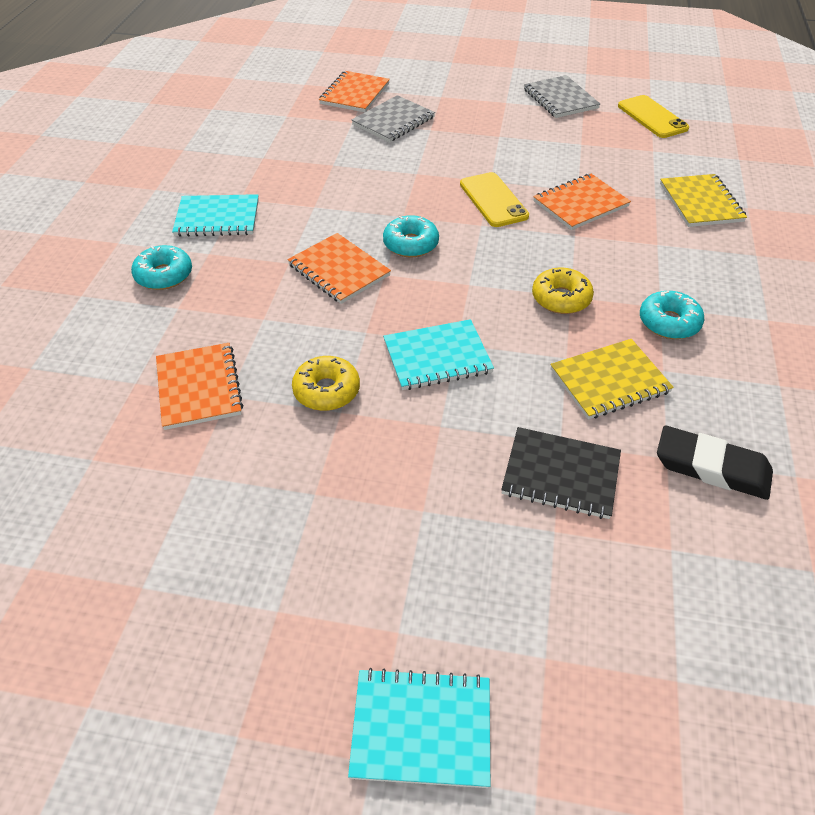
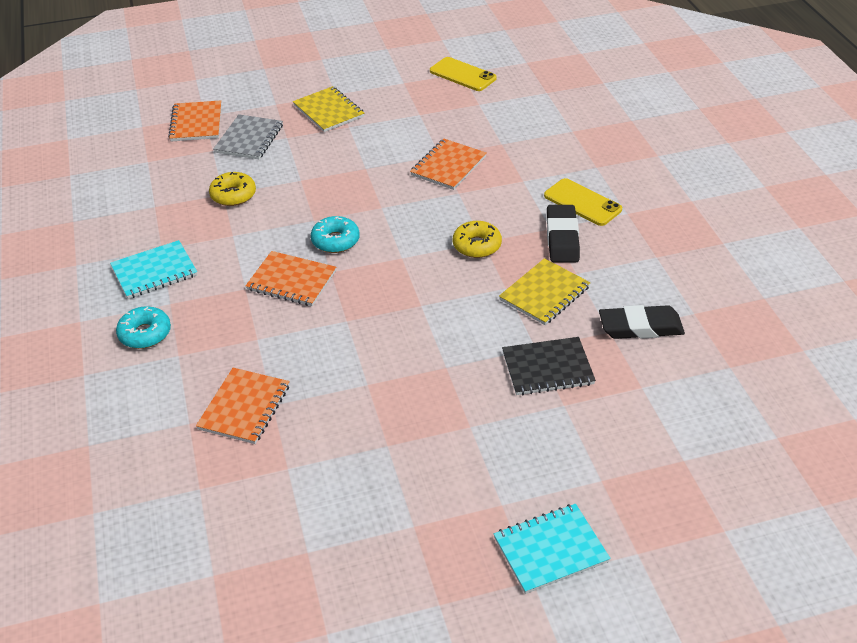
camera: 25 degrees left, 5 degrees down
orange notebook [156,343,243,430] -> orange notebook turned 60 degrees clockwise [196,368,290,444]
yellow donut [292,356,360,411] -> yellow donut moved to [209,172,256,206]
turquoise notebook [383,319,494,390] -> none
yellow phone [460,172,529,227] -> yellow phone moved to [544,178,622,226]
grey notebook [524,75,600,118] -> none
turquoise donut [640,291,704,339] -> black eraser [547,205,580,262]
yellow notebook [660,174,747,227] -> yellow notebook moved to [293,86,364,132]

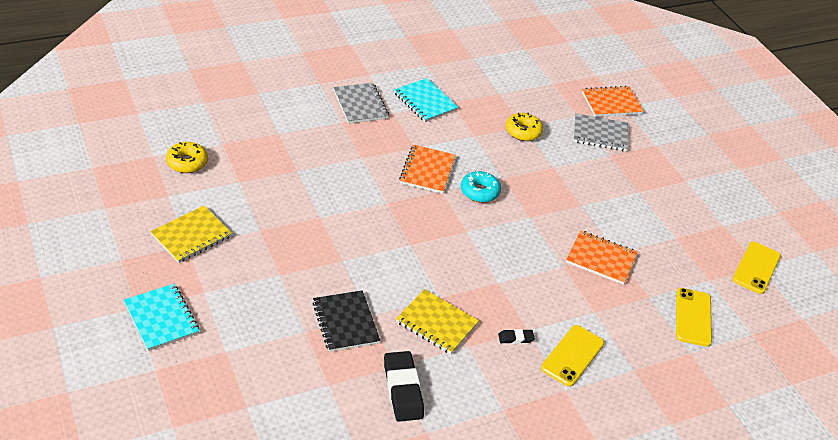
camera: 75 degrees right, 0 degrees up
turquoise donut [116,306,171,349] -> grey notebook [333,83,389,124]
orange notebook [196,368,290,444] -> none
yellow notebook [293,86,364,132] -> yellow notebook moved to [151,206,232,263]
yellow donut [453,221,502,258] -> yellow donut moved to [166,142,208,173]
black eraser [547,205,580,262] -> black eraser [498,329,535,344], size x0.49
none -> yellow phone [676,288,712,347]

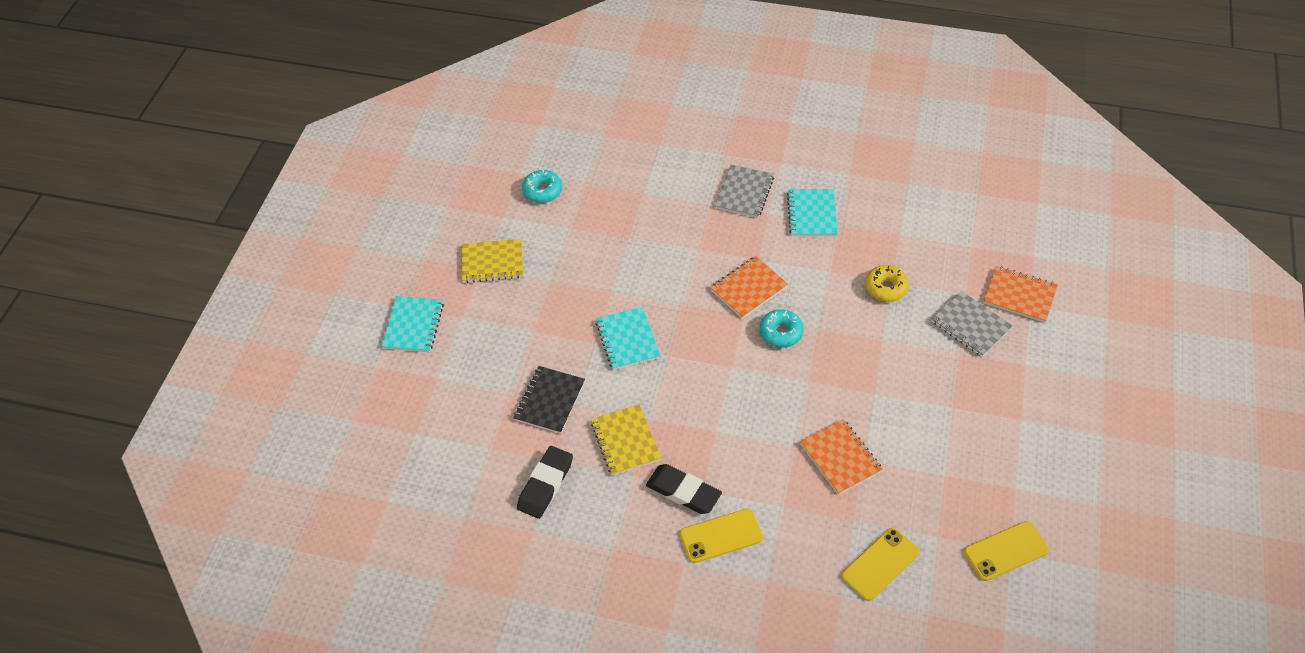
camera: 45 degrees right, 10 degrees up
yellow donut [166,142,208,173] -> turquoise donut [522,170,562,203]
black eraser [498,329,535,344] -> black eraser [646,464,722,514], size x2.05
none -> turquoise notebook [596,307,660,370]

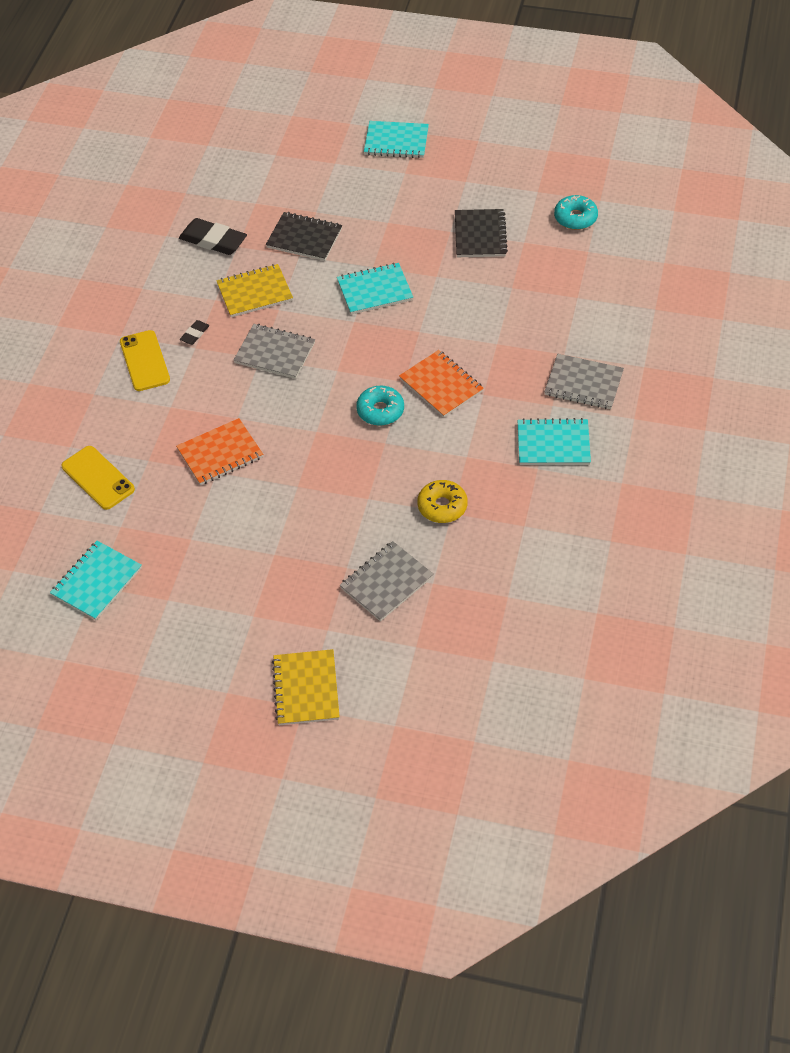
camera: 90 degrees right, 0 degrees up
yellow notebook [461,239,523,283] -> yellow notebook moved to [272,649,340,725]
black eraser [646,464,722,514] -> black eraser [180,320,210,345], size x0.49
yellow phone [964,521,1049,581] -> turquoise notebook [50,541,142,620]
orange notebook [984,266,1058,323] -> none
none -> grey notebook [234,324,315,379]
none -> black notebook [455,209,508,257]

